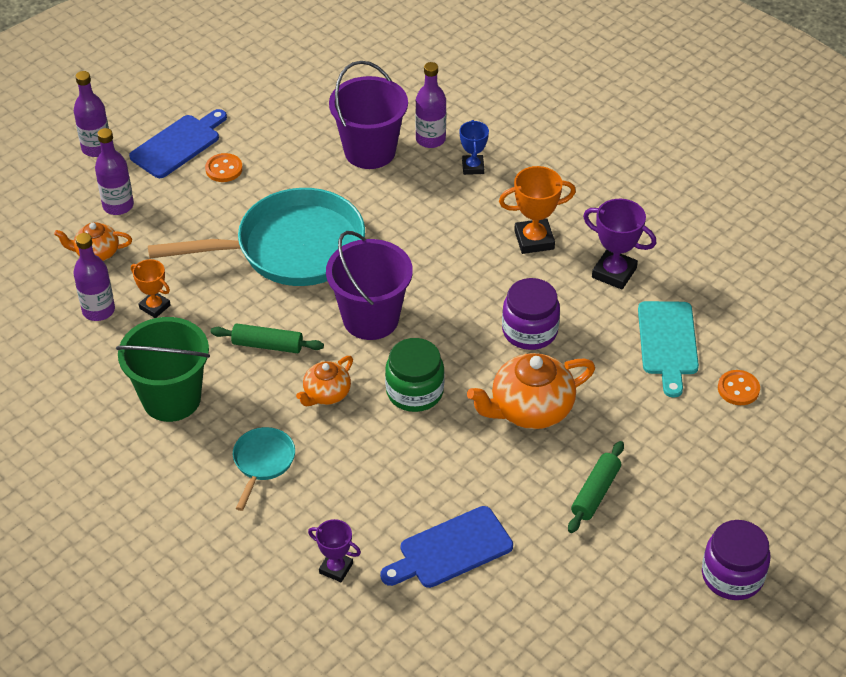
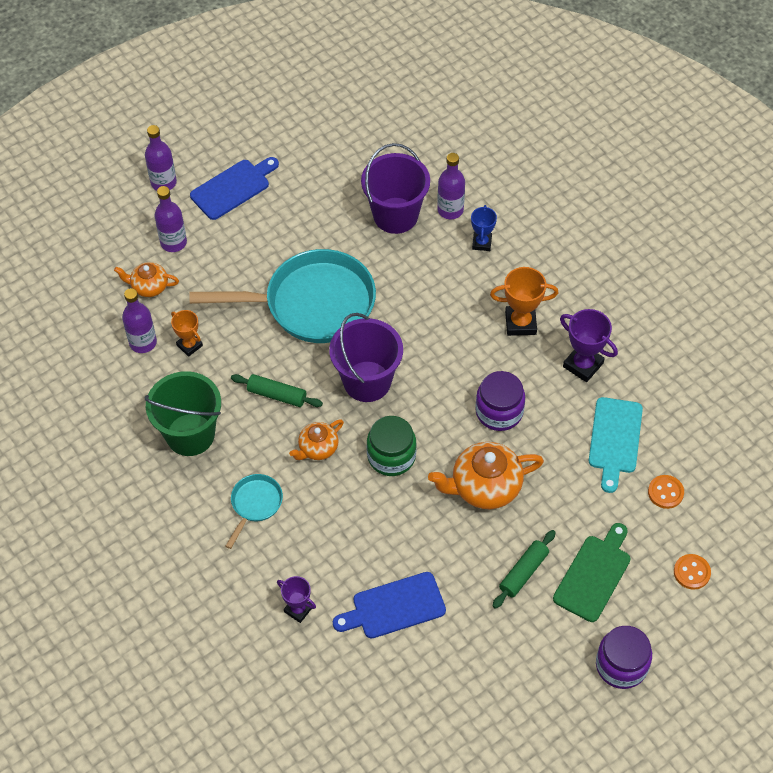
camera: 10 degrees right, 10 degrees up
orange button [205,153,243,182] -> orange button moved to [674,554,711,590]
none -> green cutting board [553,523,630,622]

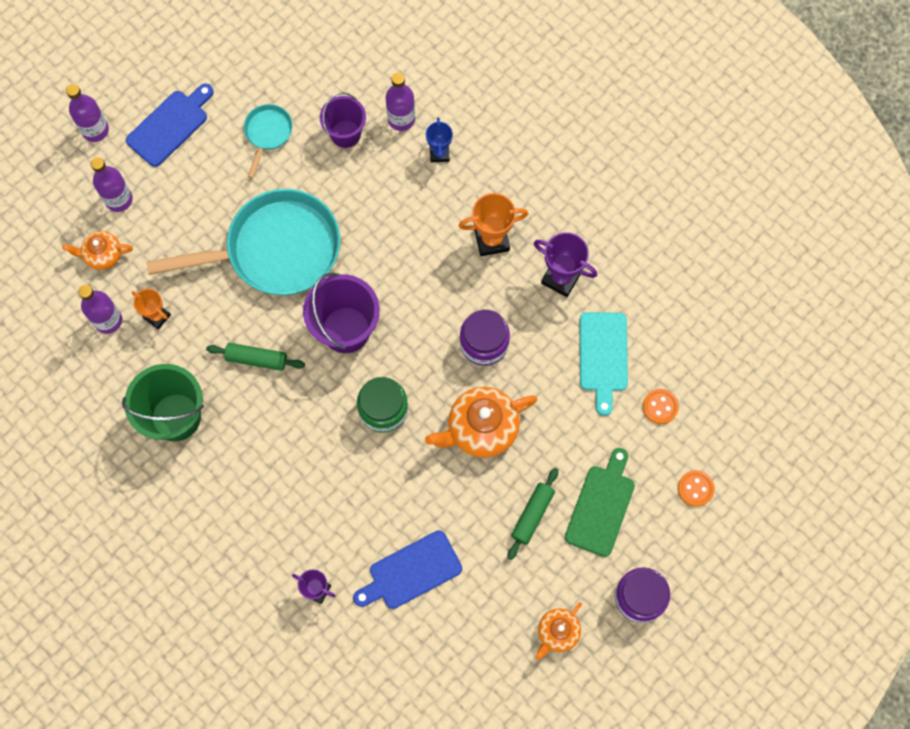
camera: 10 degrees left, 15 degrees up
turquoise pan [226,474,283,549] -> turquoise pan moved to [244,104,292,178]
orange teapot [289,419,344,460] -> orange teapot moved to [536,602,582,660]
purple bucket [361,143,430,234] -> purple bucket [320,92,366,148], size x0.64

